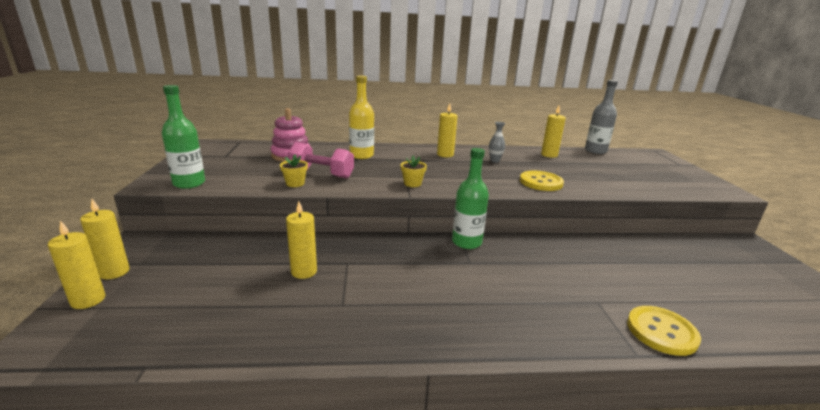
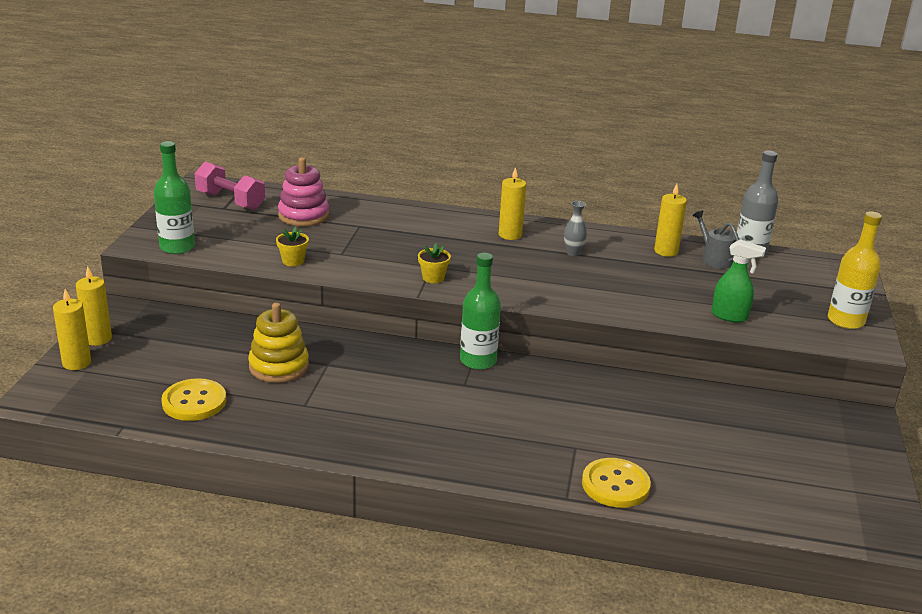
camera: 15 degrees right, 5 degrees up
yellow candle [286,201,317,279] -> yellow stacking toy [248,303,309,383]
pink dumbbell [288,142,354,179] -> pink dumbbell moved to [195,161,265,210]
yellow bottle [349,76,374,159] -> yellow bottle moved to [828,211,882,329]
yellow button [520,171,564,191] -> yellow button moved to [161,378,226,421]
none -> grey watering can [692,211,739,269]
none -> green spray bottle [712,239,766,323]

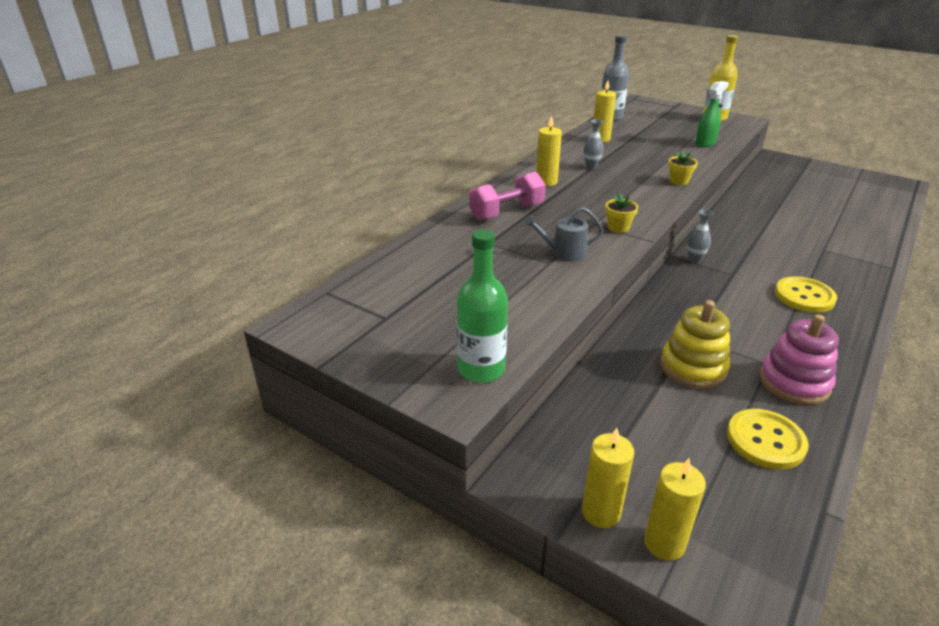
camera: 65 degrees left, 5 degrees up
pink dumbbell [195,161,265,210] -> pink dumbbell moved to [469,172,546,221]
yellow flower pot [276,227,309,266] -> yellow flower pot moved to [668,151,698,185]
pink stacking toy [278,157,329,226] -> pink stacking toy moved to [759,314,839,405]
green bottle [460,253,501,370] -> grey vase [687,209,713,264]
yellow button [582,458,651,508] -> yellow button moved to [775,276,837,313]
grey watering can [692,211,739,269] -> grey watering can moved to [524,207,603,262]

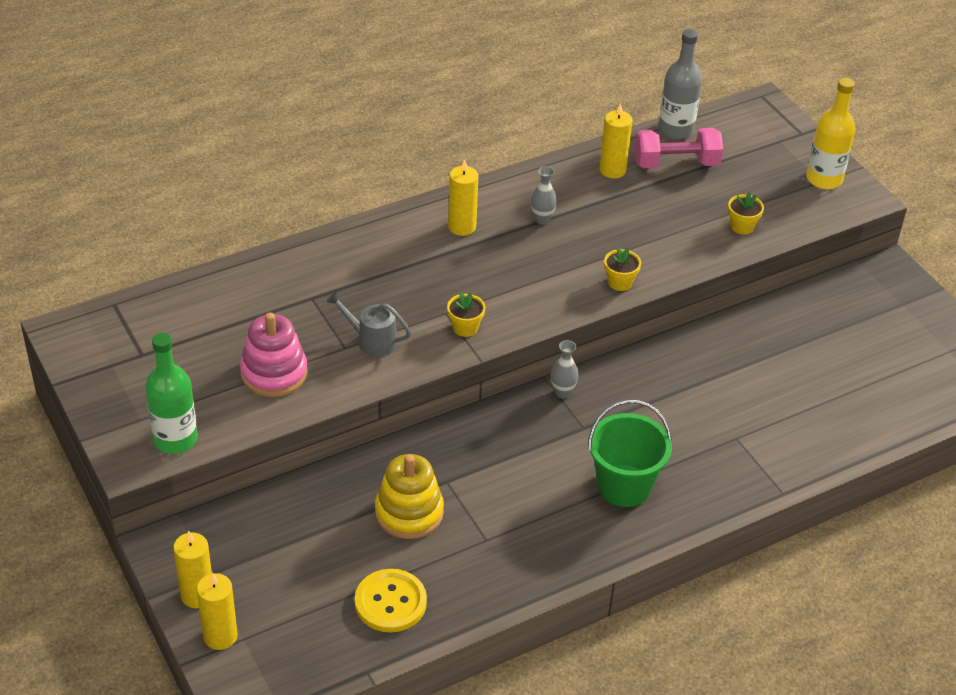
camera: 25 degrees right, 10 degrees up
pink dumbbell [469,172,546,221] -> pink dumbbell moved to [634,128,723,168]
green spray bottle [695,81,729,147] -> yellow flower pot [728,192,764,234]
pink stacking toy [759,314,839,405] -> pink stacking toy moved to [240,313,308,397]
yellow button [775,276,837,313] -> green bucket [588,400,672,507]

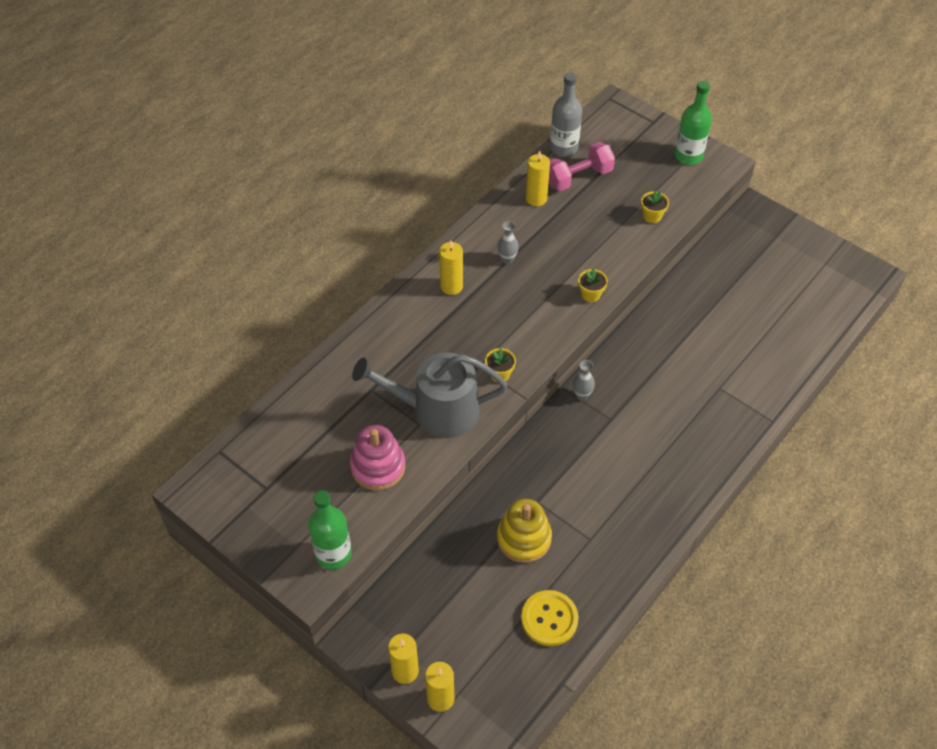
camera: 20 degrees left, 10 degrees up
grey watering can [327,292,411,357] -> grey watering can [352,352,507,438], size x2.03
green bucket [588,400,672,507] -> none
yellow bottle [806,78,856,189] -> green bottle [675,81,712,165]

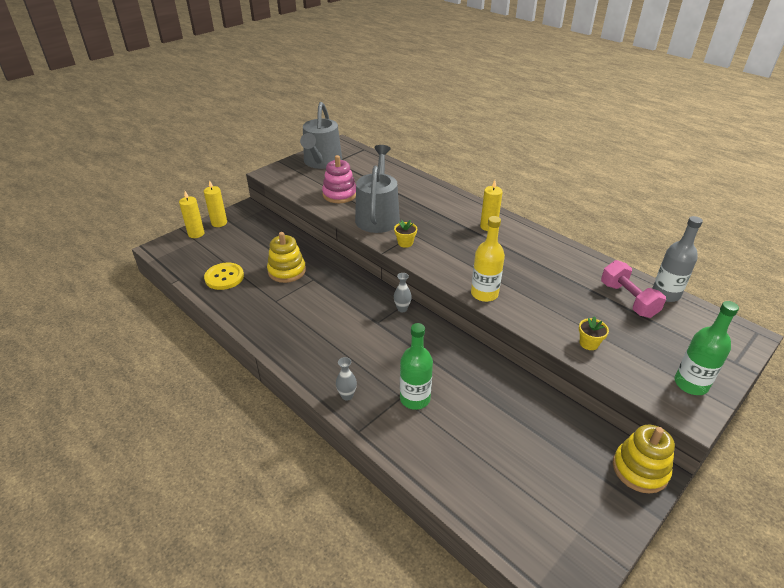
camera: 95 degrees right, 15 degrees down
green bottle [308,490,352,569] -> green bottle moved to [400,323,433,410]
grey vase [497,221,519,264] -> grey vase moved to [336,357,357,401]
yellow candle [526,151,550,206] -> none
yellow flower pot [578,268,608,302] -> yellow bottle [471,216,505,302]
none -> grey watering can [300,102,342,169]
none -> yellow stacking toy [613,425,675,493]

